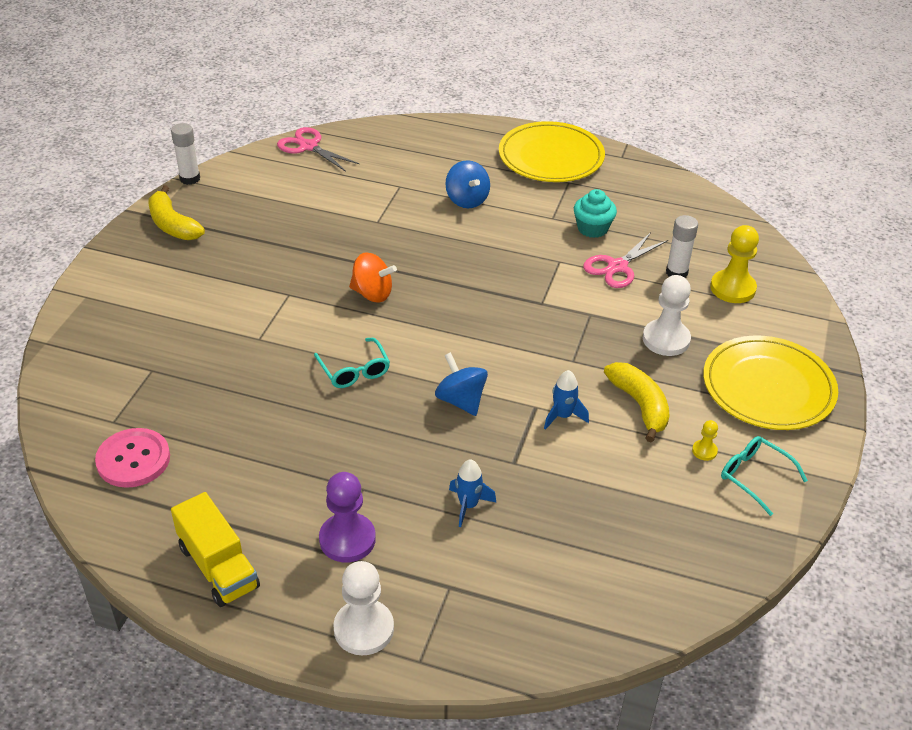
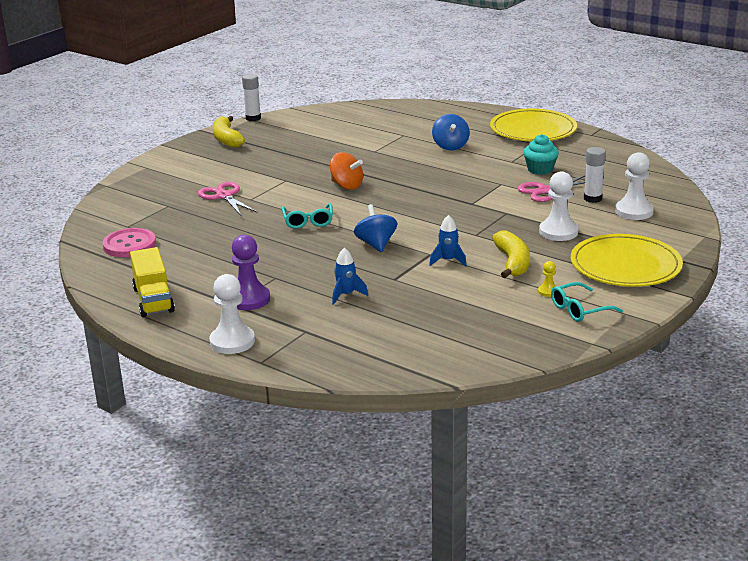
camera: 20 degrees right, 15 degrees down
pink scissors [277,127,360,172] -> pink scissors moved to [198,182,258,216]
yellow pawn [710,225,759,303] -> white pawn [615,152,654,220]
turquoise glasses [721,436,808,516] -> turquoise glasses turned 90 degrees counterclockwise [551,282,623,322]

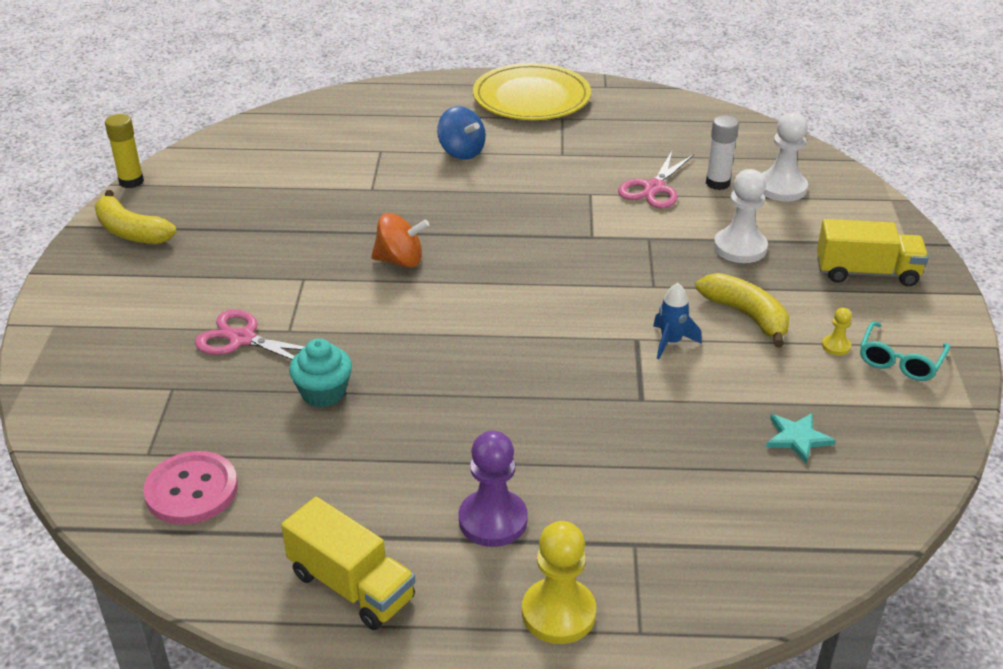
camera: 35 degrees left, 10 degrees up
white pawn [209,274,255,354] -> yellow pawn [522,521,596,644]
white glue stick [242,74,261,121] -> yellow glue stick [105,114,144,188]
turquoise glasses [282,203,333,229] -> none
blue rocket [332,248,368,305] -> none
blue spinning top [354,204,397,252] -> none
turquoise cupcake [523,134,559,175] -> turquoise cupcake moved to [289,338,352,407]
yellow plate [571,234,683,287] -> yellow truck [817,219,928,286]
none -> turquoise star [766,413,836,463]

